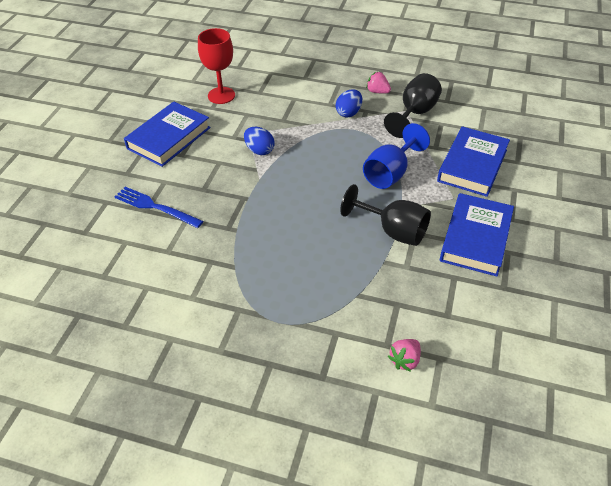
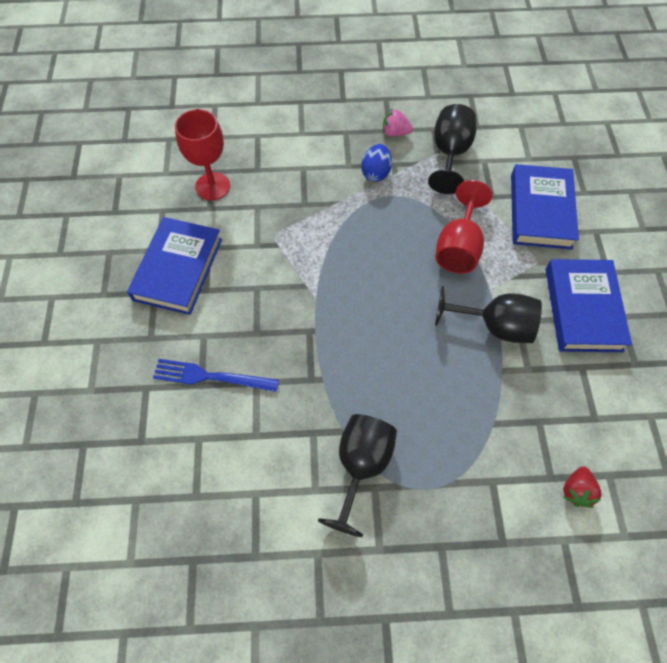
camera: 20 degrees left, 15 degrees up
blue egg [244,127,274,155] -> none
blue goblet [363,123,430,189] -> red goblet [435,180,492,273]
pink strawberry [388,339,421,372] -> red strawberry [563,467,601,508]
none -> black goblet [318,414,397,537]

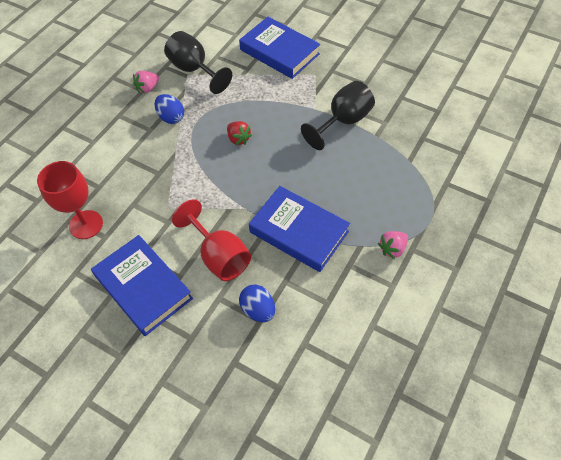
camera: 55 degrees left, 5 degrees down
blue fork [153,359,279,392] -> blue egg [239,284,275,322]
black goblet [318,414,397,537] -> pink strawberry [378,231,408,259]
red goblet [435,180,492,273] -> red goblet moved to [172,199,251,281]
blue book [546,259,632,352] -> blue book moved to [249,186,350,272]
red strawberry [563,467,601,508] -> red strawberry moved to [227,121,252,145]

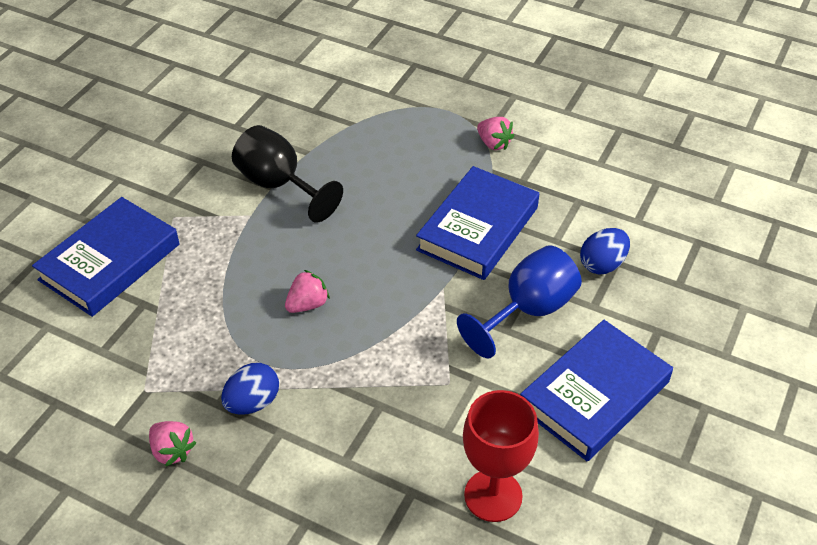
camera: 95 degrees left, 10 degrees down
black goblet [164,31,232,94] -> none
red goblet [172,199,251,281] -> blue goblet [457,245,582,358]
red strawberry [227,121,252,145] -> pink strawberry [285,270,330,313]

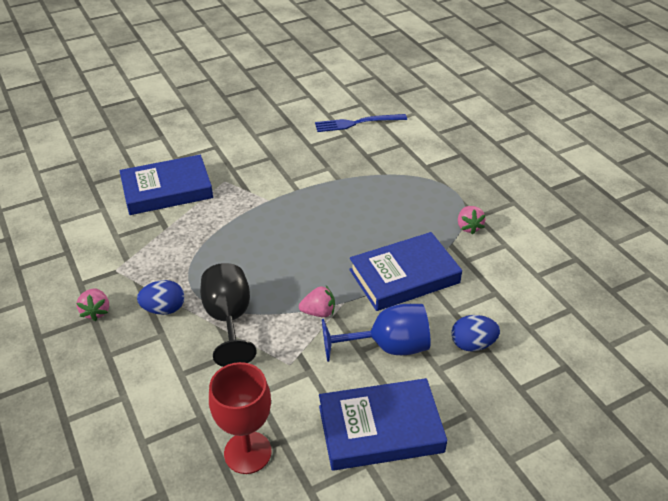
camera: 35 degrees right, 5 degrees down
black goblet [232,125,343,223] -> black goblet moved to [200,263,257,367]
pink strawberry [285,270,330,313] -> pink strawberry moved to [299,286,335,317]
none -> blue fork [315,114,407,132]

